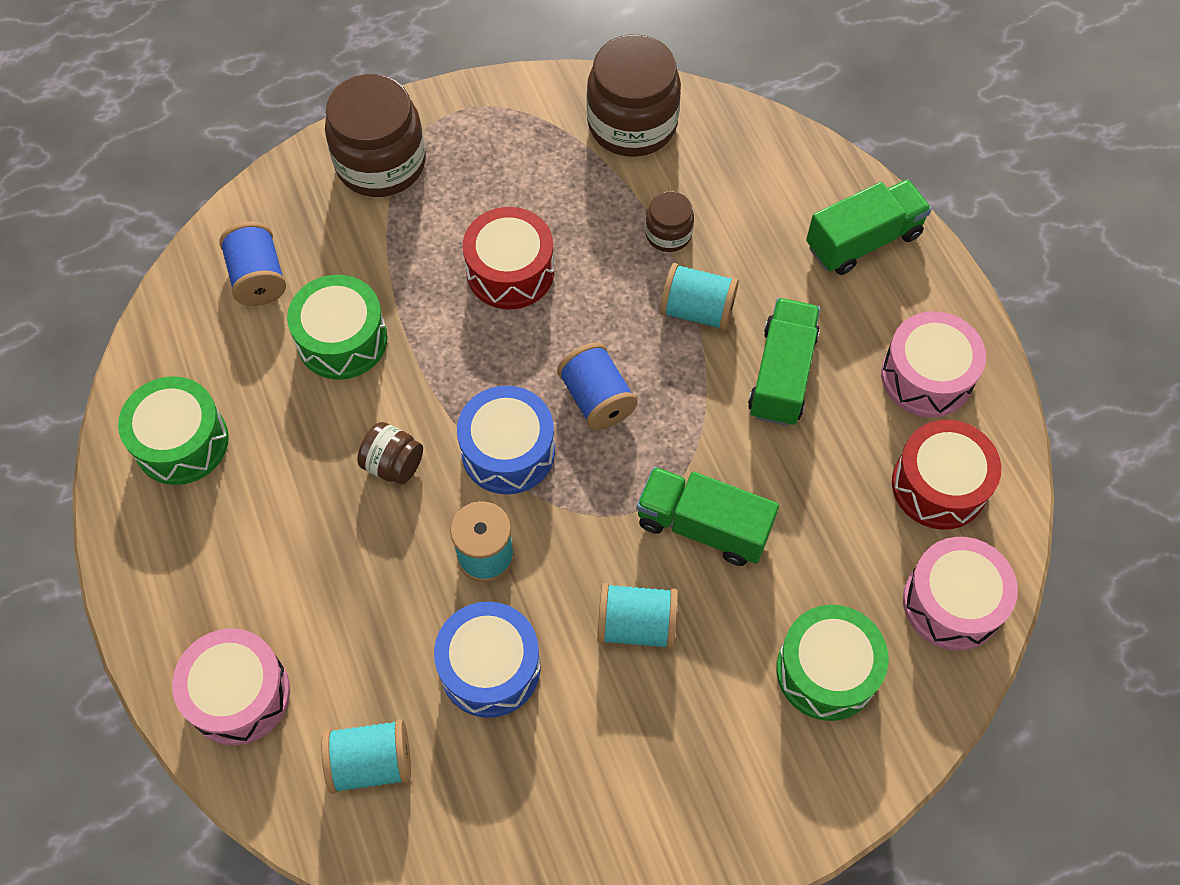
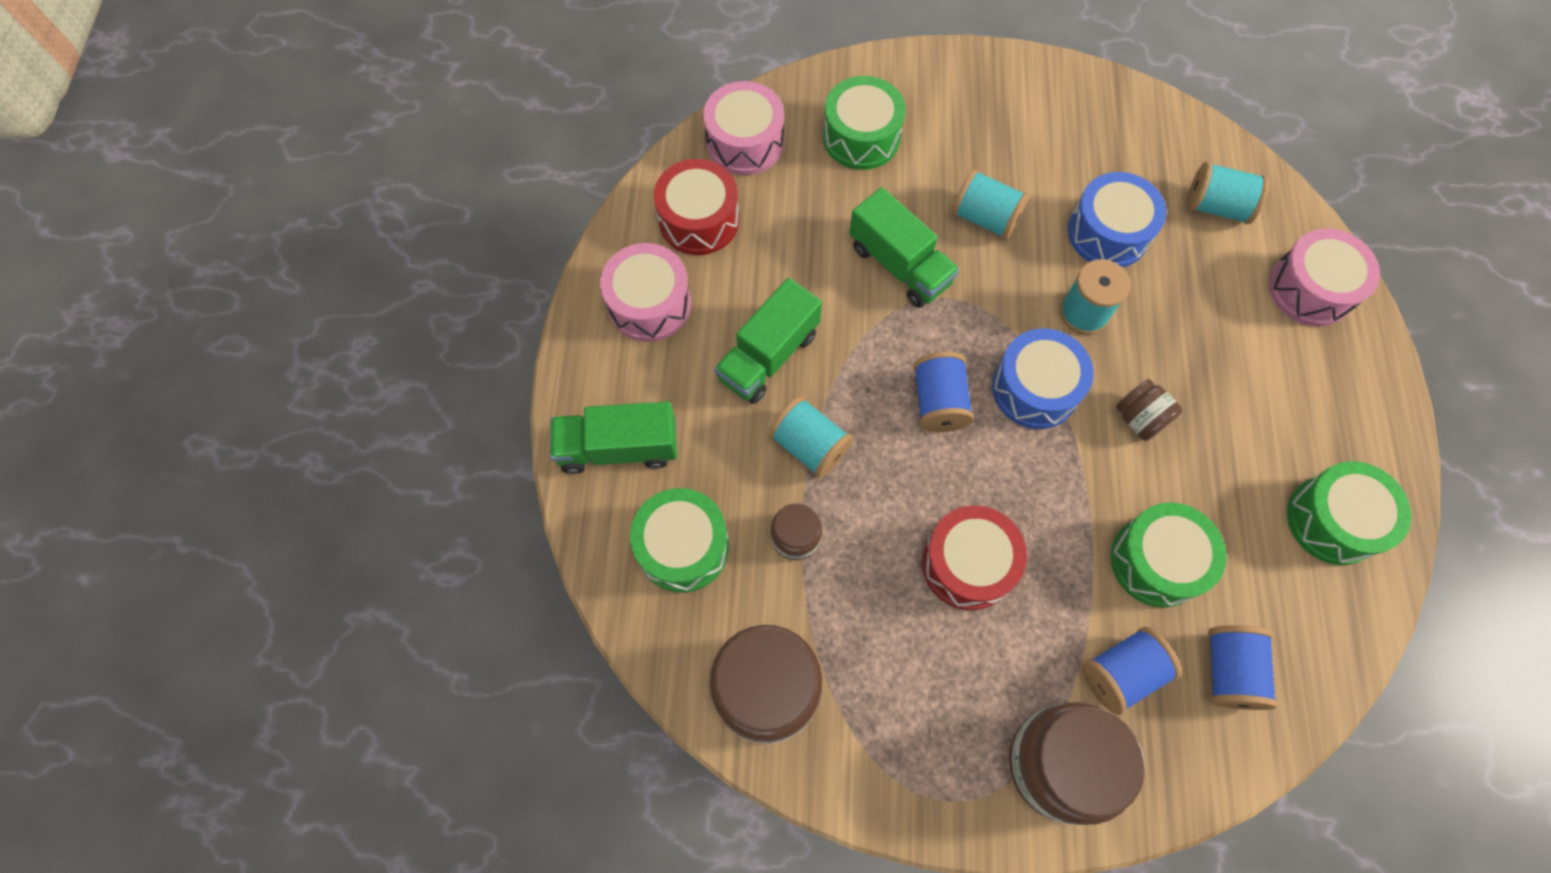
camera: 155 degrees left, 5 degrees up
none -> green drum [630,488,729,593]
none -> blue spool [1083,627,1182,715]

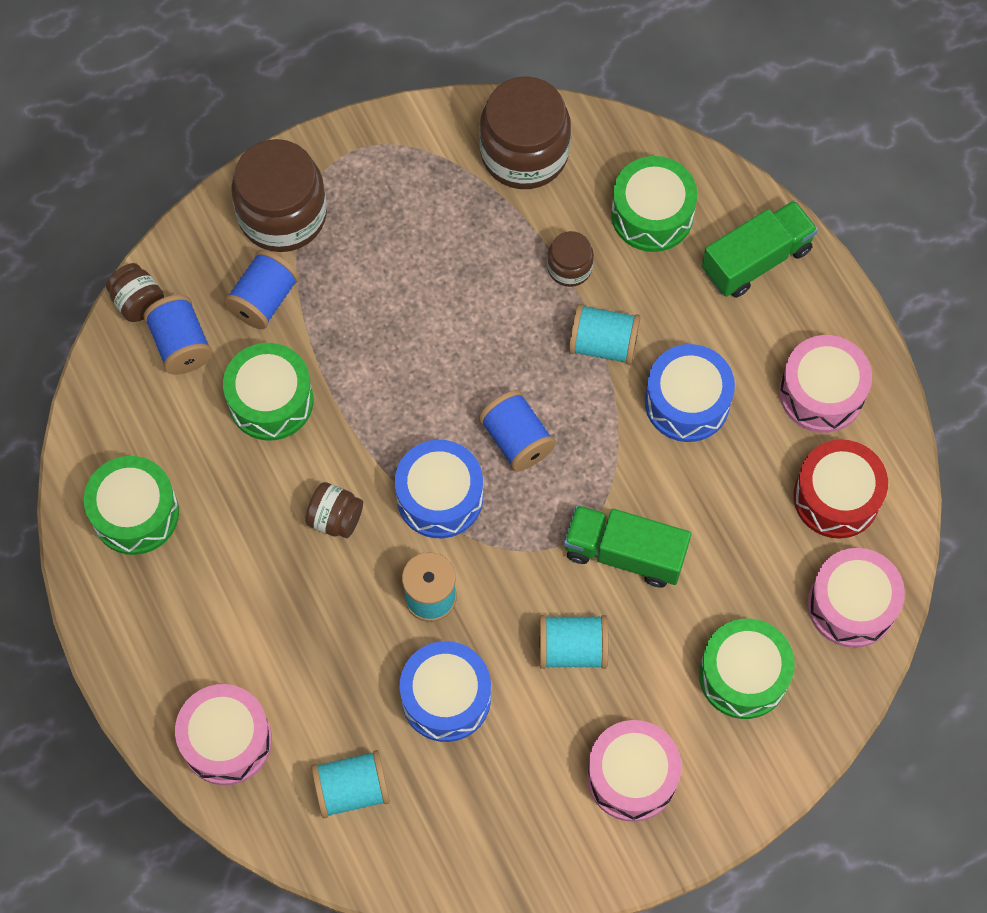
camera: 150 degrees right, 0 degrees up
green truck [714,278,822,404] -> blue drum [645,344,735,442]
red drum [922,505,1027,610] -> none
none -> brown jar [106,263,164,322]
none -> pink drum [587,720,681,822]

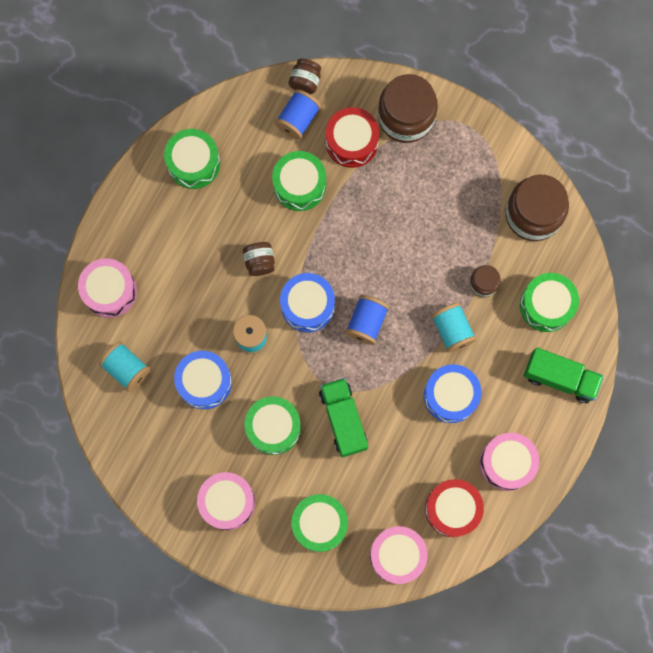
camera: 55 degrees right, 10 degrees up
blue spool [224,250,299,329] -> red drum [326,107,379,168]
turquoise spool [539,615,609,669] -> green drum [245,396,301,455]

